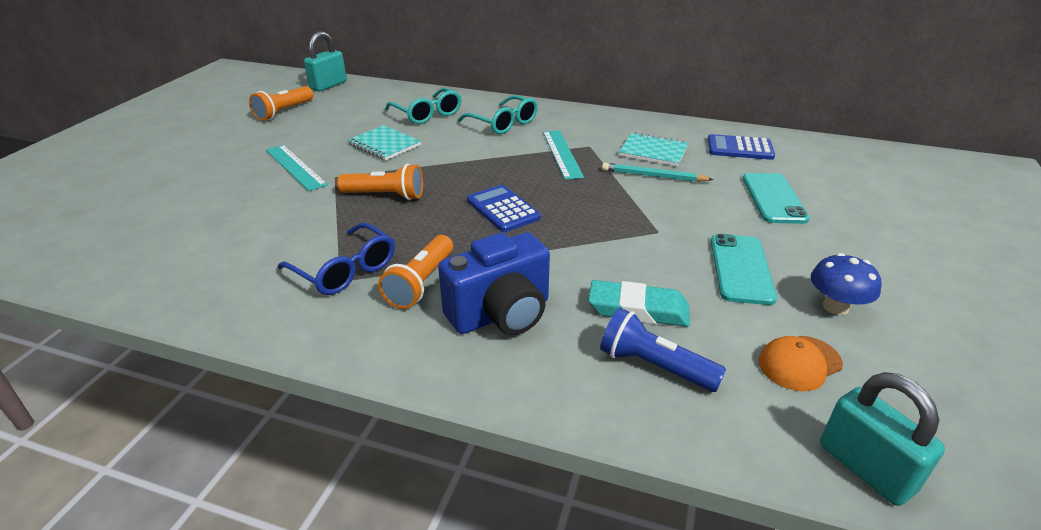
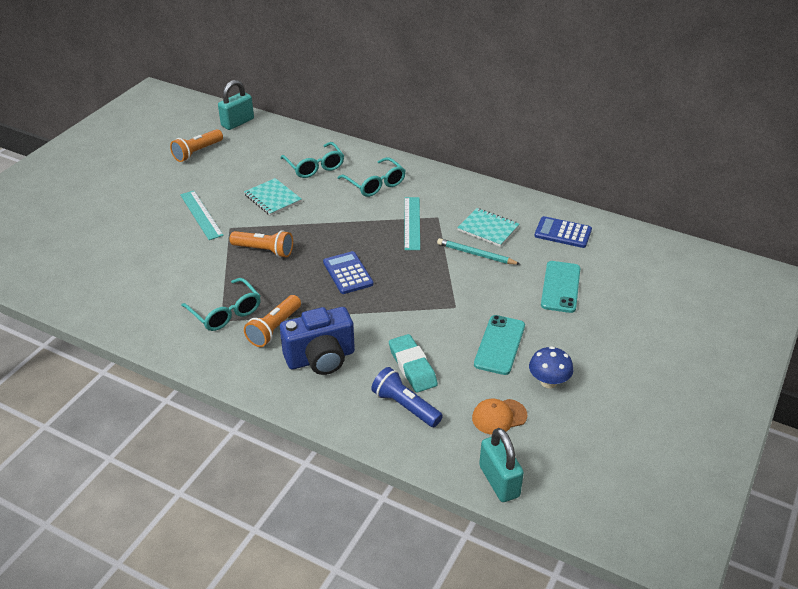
camera: 10 degrees right, 5 degrees up
blue glasses [277,223,395,295] -> turquoise glasses [181,278,261,331]
turquoise eraser [588,280,690,327] -> turquoise eraser turned 45 degrees clockwise [389,334,438,393]

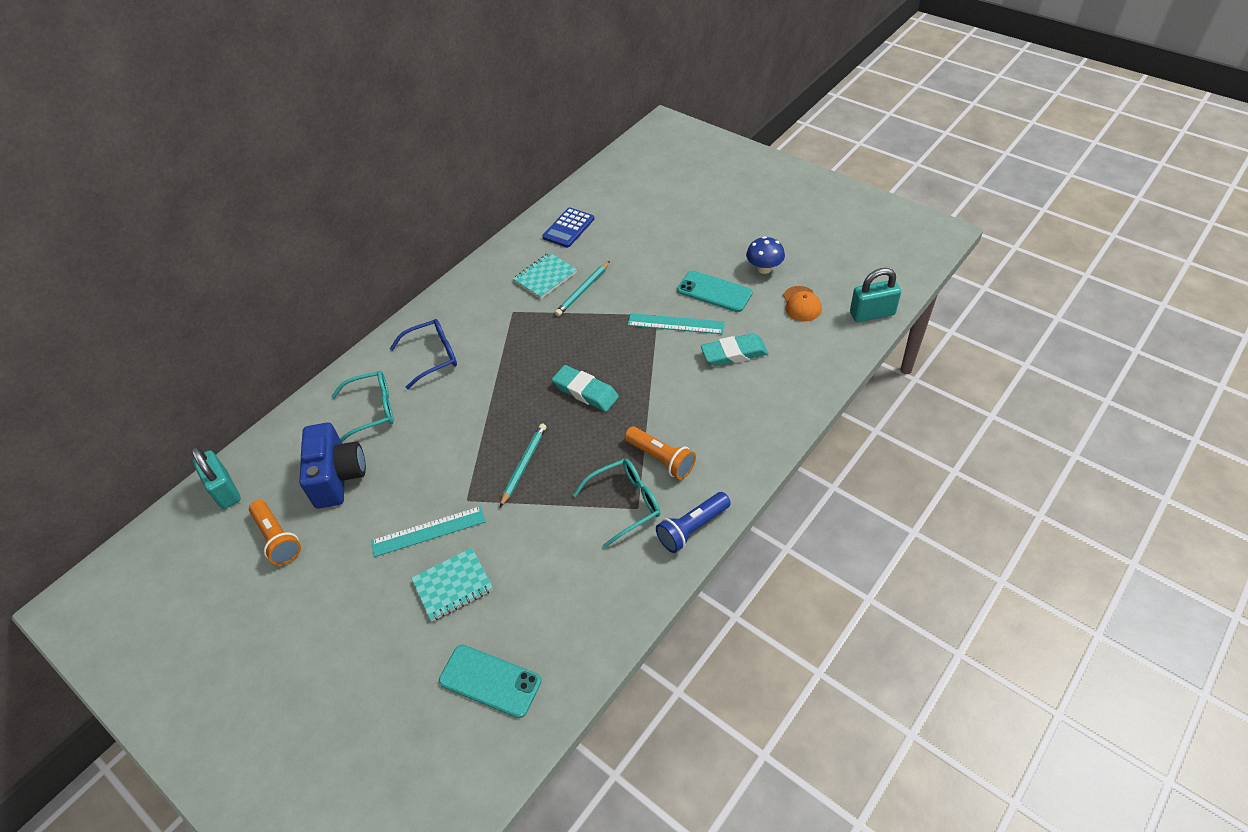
camera: 75 degrees left, 10 degrees up
orange flashlight [230,230,293,258] -> turquoise pencil [500,423,547,507]
turquoise notebook [244,178,302,216] -> turquoise notebook moved to [411,548,493,621]
blue camera [280,307,355,375] -> blue camera moved to [299,422,366,509]
blue calculator [323,251,374,294] -> turquoise eraser [552,365,619,412]
turquoise glasses [338,157,406,197] -> blue glasses [390,319,457,389]
blue flashlight [371,367,443,427] -> blue flashlight moved to [656,492,731,553]
turquoise ruler [404,197,420,250] -> turquoise ruler moved to [628,313,725,334]
turquoise phone [541,261,580,313] -> turquoise phone moved to [439,645,541,718]

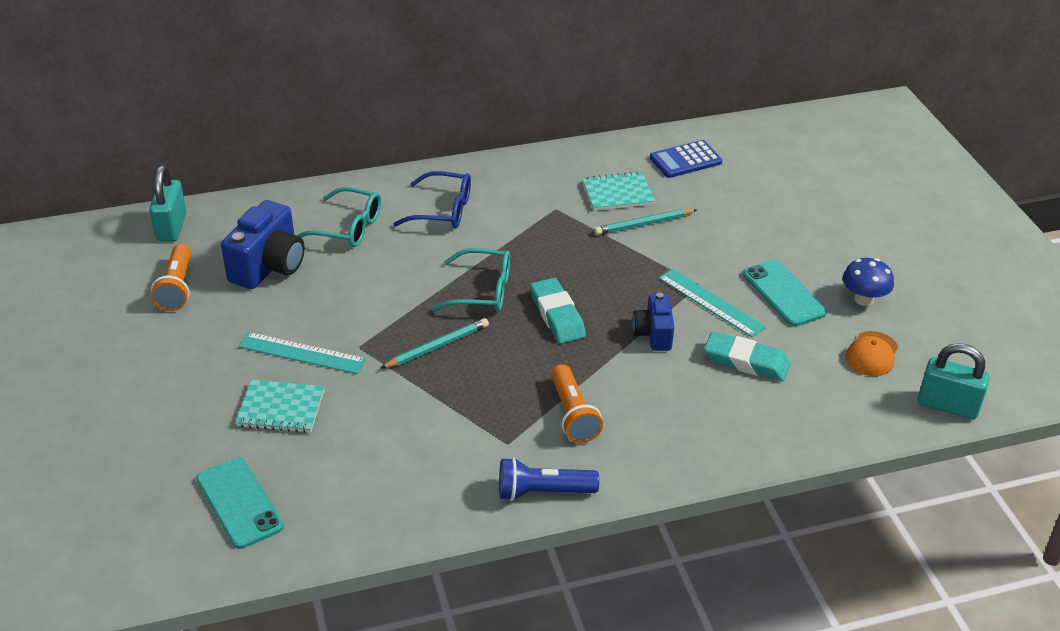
camera: 30 degrees right, 10 degrees down
turquoise glasses [573,459,661,548] -> turquoise glasses moved to [431,248,510,312]
none -> blue camera [632,293,674,351]

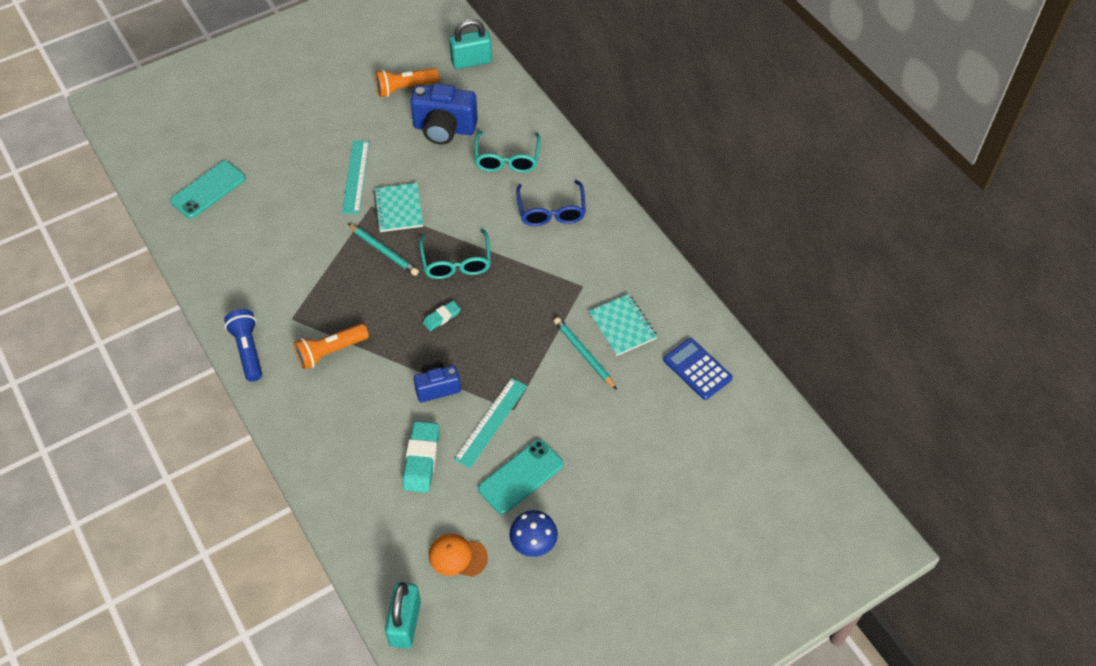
camera: 75 degrees right, 15 degrees up
turquoise notebook [235,380,325,433] -> turquoise notebook moved to [374,183,423,232]
turquoise eraser [530,278,586,344] -> turquoise eraser [423,301,461,331], size x0.57

